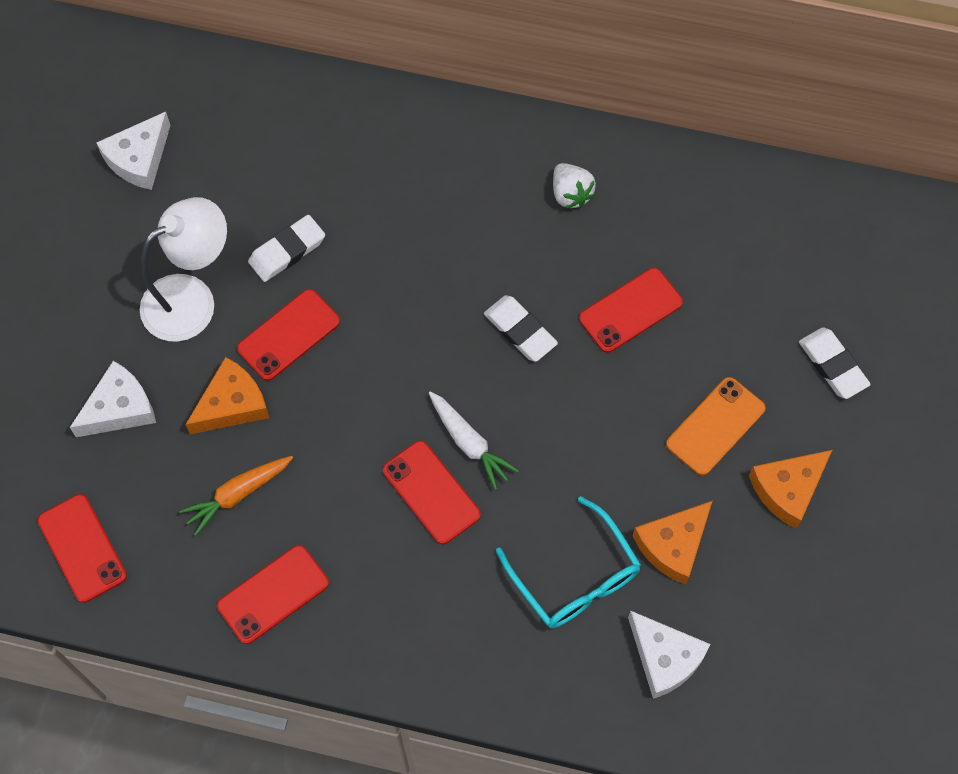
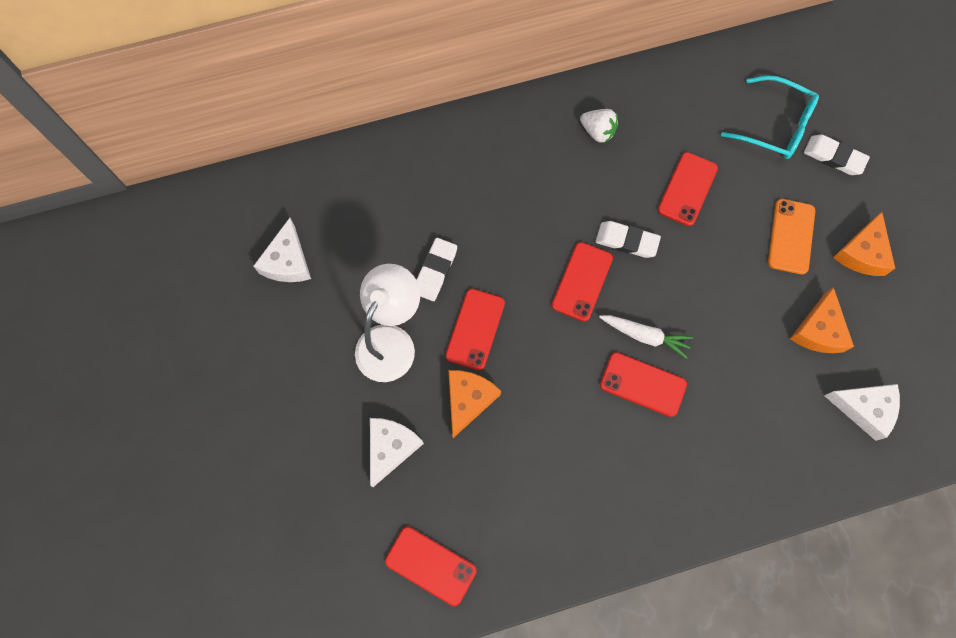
camera: 30 degrees left, 5 degrees up
orange carrot [179,456,293,536] -> none
red phone [217,545,329,644] -> red phone moved to [552,242,613,321]
turquoise glasses [496,496,641,629] -> turquoise glasses moved to [721,75,819,159]

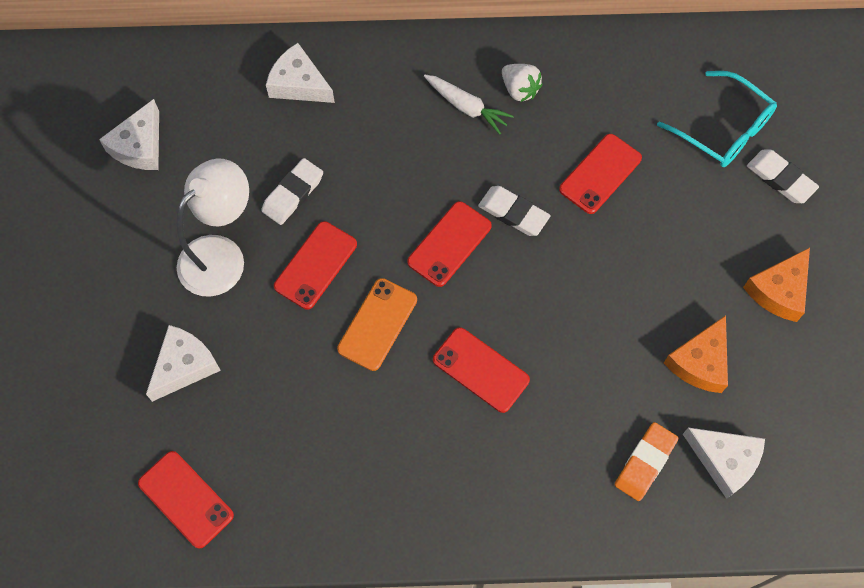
camera: 15 degrees right, 5 degrees down
orange cheese [449,370,501,438] -> none
white carrot [599,315,694,359] -> white carrot moved to [424,75,514,135]
orange phone [768,199,815,274] -> orange phone moved to [337,278,417,371]
none -> white cheese [266,43,335,103]
none -> orange eraser [615,422,678,501]

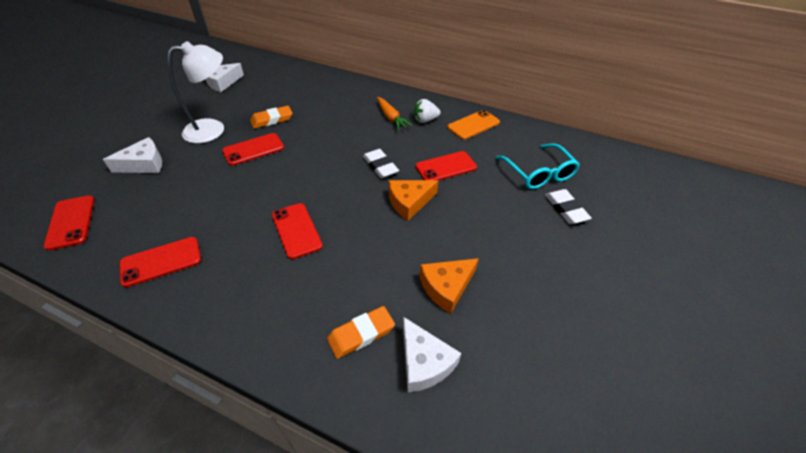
camera: 25 degrees right, 20 degrees down
white eraser [261,158,323,225] -> orange eraser [250,106,293,129]
white cheese [266,43,335,103] -> none
orange phone [337,278,417,371] -> orange phone moved to [447,110,500,140]
red phone [407,201,492,287] -> red phone moved to [119,237,201,287]
white carrot [424,75,514,135] -> orange carrot [377,97,412,130]
white strawberry [502,64,542,102] -> white strawberry turned 90 degrees clockwise [414,99,441,123]
orange cheese [743,248,810,322] -> orange cheese moved to [389,180,439,221]

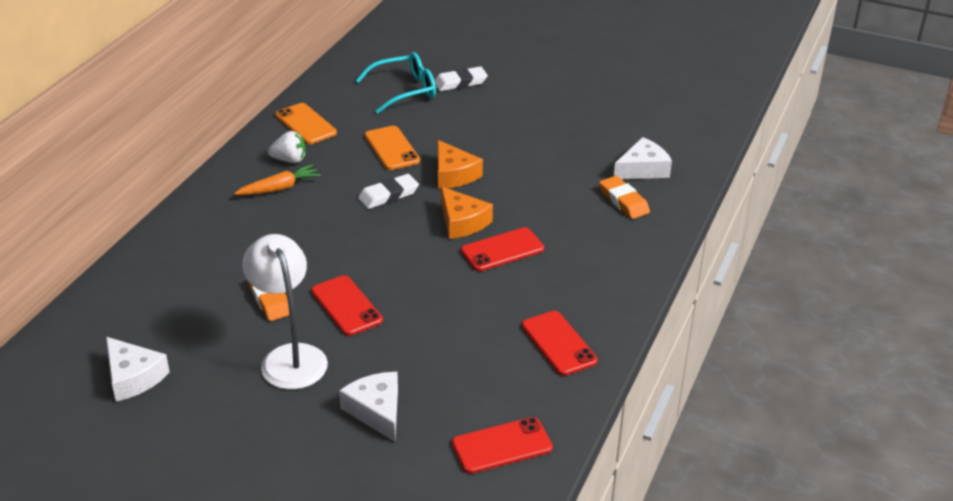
camera: 90 degrees left, 10 degrees down
white strawberry [414,99,441,123] -> white strawberry turned 75 degrees counterclockwise [268,131,306,163]
red phone [415,151,477,180] -> orange phone [365,126,420,170]
orange cheese [420,258,479,314] -> orange cheese moved to [441,186,493,239]

